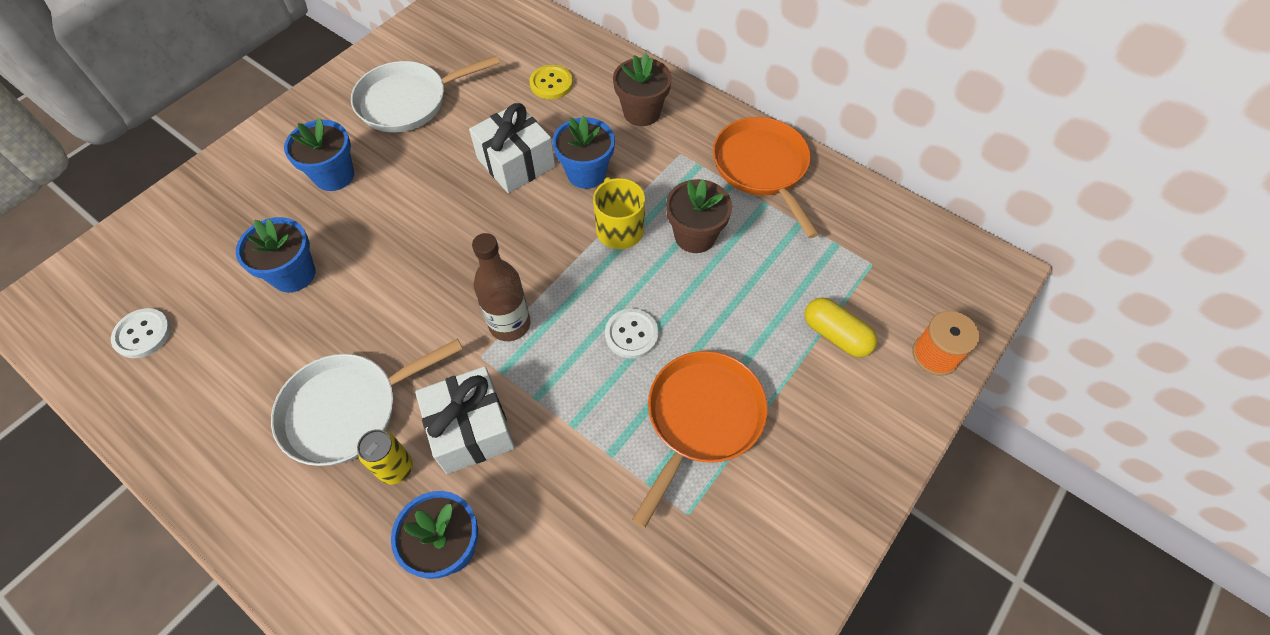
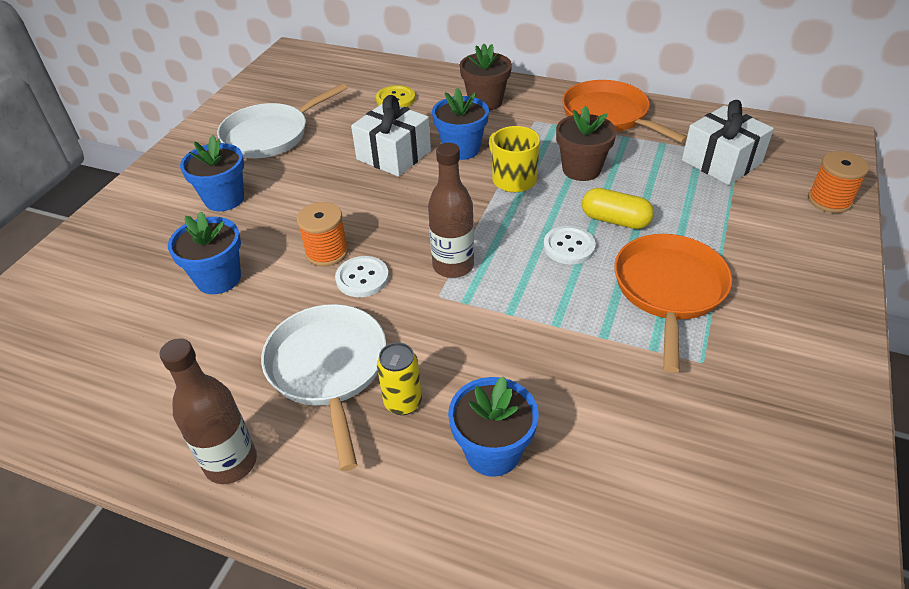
camera: 15 degrees left, 15 degrees down
white button [111,308,171,358] -> white button moved to [335,256,389,297]
white pan [271,338,463,466] -> white pan turned 120 degrees clockwise [261,304,386,471]
white gift [415,366,515,474] -> white gift moved to [682,100,774,185]
yellow capsule [804,298,877,357] -> yellow capsule moved to [582,188,654,229]
none -> brown bottle [159,338,257,484]
none -> orange spool [297,202,349,266]

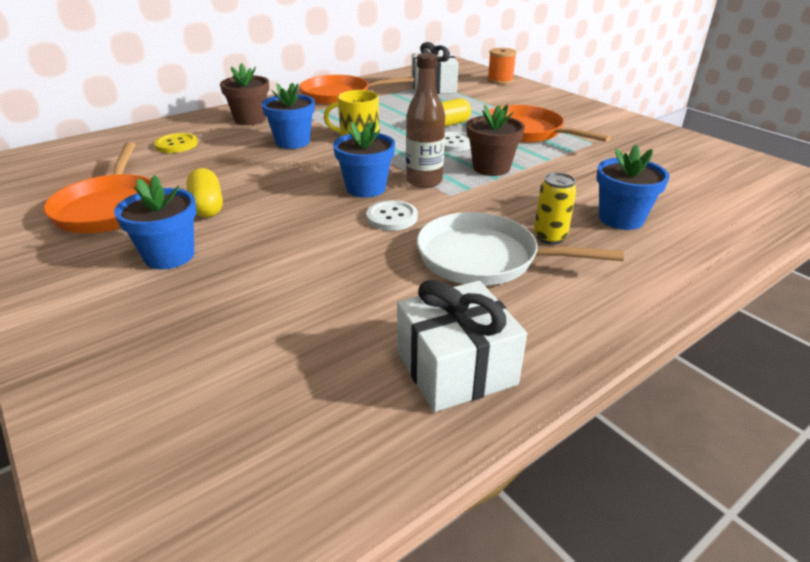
camera: 60 degrees left, 10 degrees down
brown bottle [159,338,257,484] -> none
blue flower pot [168,211,241,294] -> blue flower pot moved to [333,121,395,198]
white pan [217,83,347,158] -> orange pan [43,142,151,233]
orange spool [297,202,349,266] -> none
white gift [351,95,431,177] -> white gift moved to [397,280,527,412]
brown flower pot [556,106,617,181] -> brown flower pot moved to [466,104,525,176]
none -> yellow capsule [186,168,223,217]

